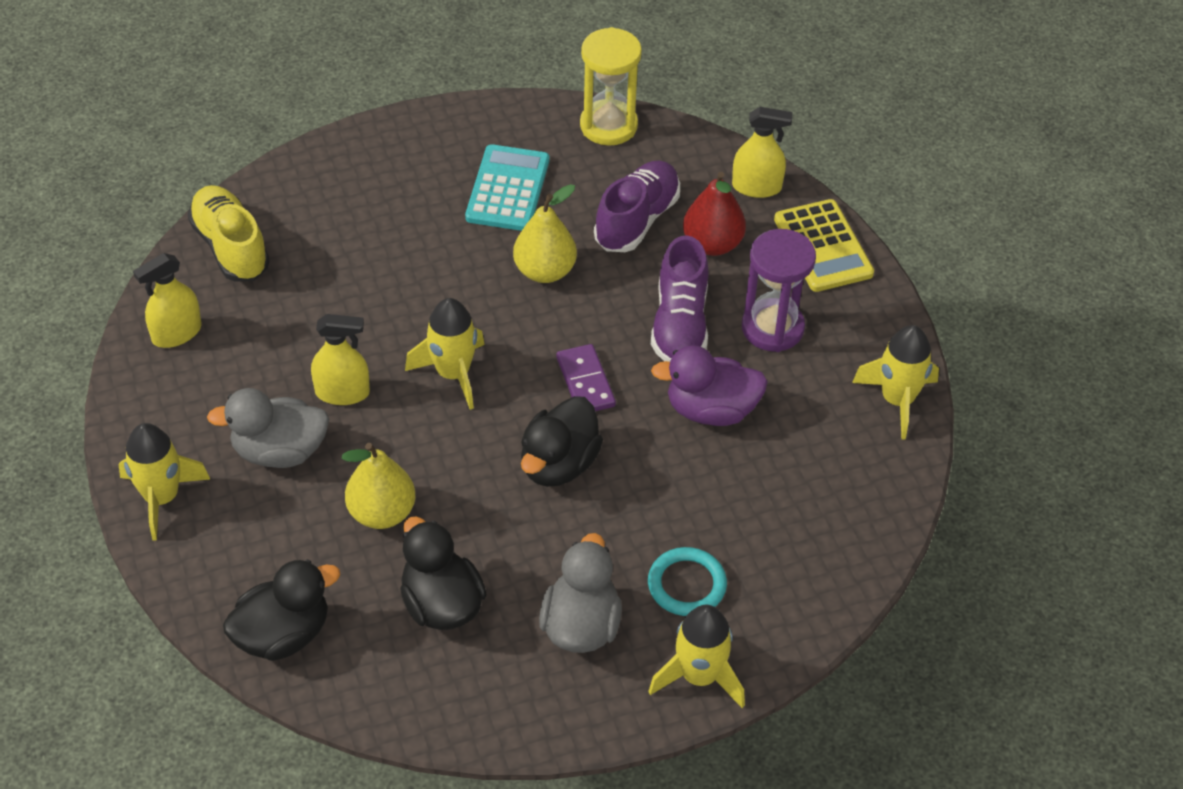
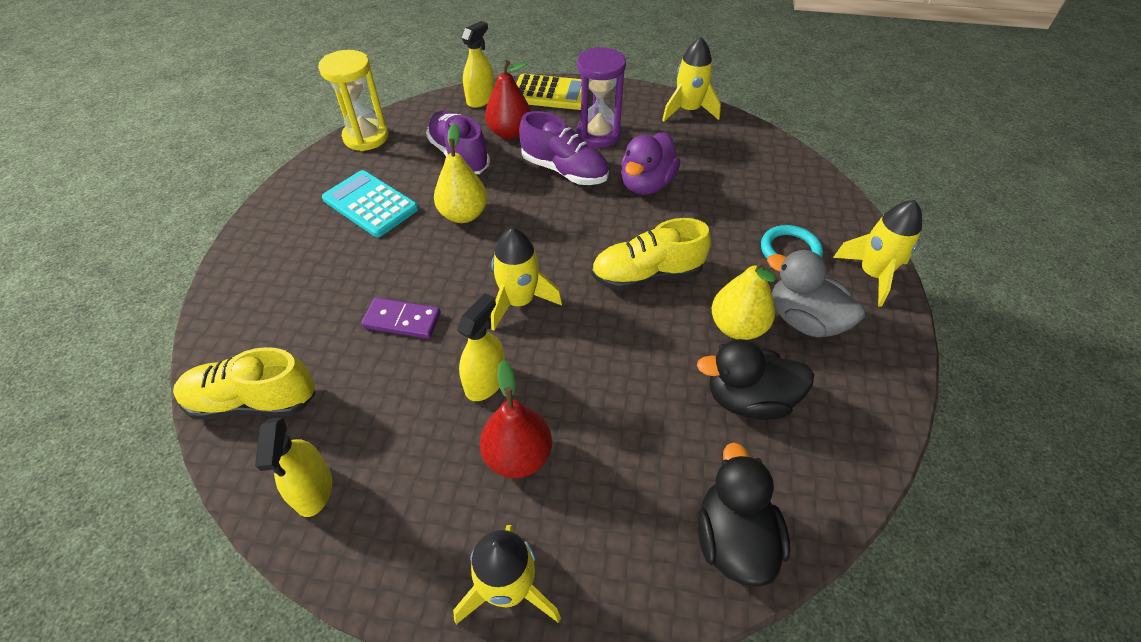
camera: 60 degrees left, 0 degrees up
grey duck [207,388,329,468] -> red pear [480,360,552,478]
yellow pear [342,443,415,529] -> yellow pear moved to [712,258,776,340]
black duck [521,396,603,487] -> yellow shoe [591,218,711,291]
purple domino [556,344,616,411] -> purple domino moved to [361,298,441,339]

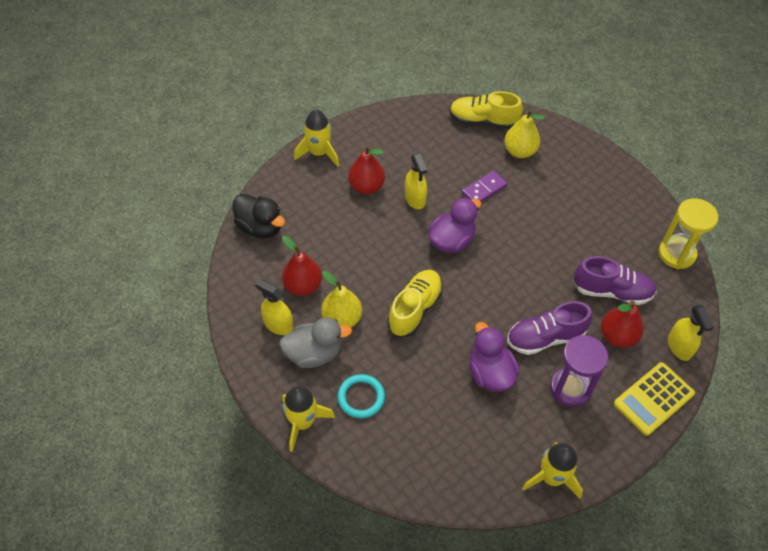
camera: 130 degrees right, 5 degrees up
yellow shoe [173,347,316,420] -> yellow shoe turned 120 degrees counterclockwise [449,91,523,129]
yellow spray bottle [255,417,332,517] -> yellow spray bottle moved to [255,279,293,335]
turquoise calculator [322,170,418,237] -> none
yellow pear [434,123,487,223] -> yellow pear moved to [504,110,545,158]
yellow rocket [491,228,562,330] -> purple duck [428,198,481,253]
black duck [697,339,814,420] -> red pear [282,236,322,296]

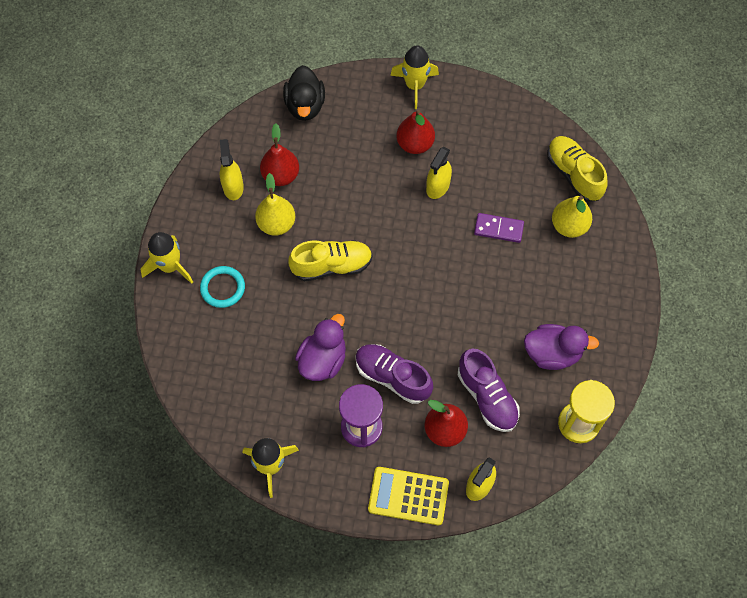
camera: 50 degrees right, 10 degrees up
grey duck [279,317,352,368] -> none
purple duck [428,198,481,253] -> purple duck moved to [524,324,599,370]

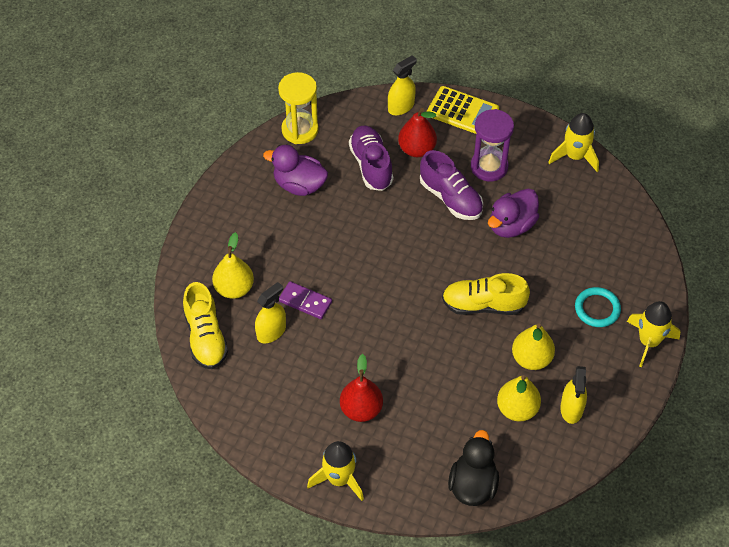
camera: 165 degrees left, 10 degrees down
red pear [260,123,299,186] -> yellow pear [497,375,541,422]
yellow spray bottle [426,147,452,199] -> yellow spray bottle moved to [255,282,286,343]

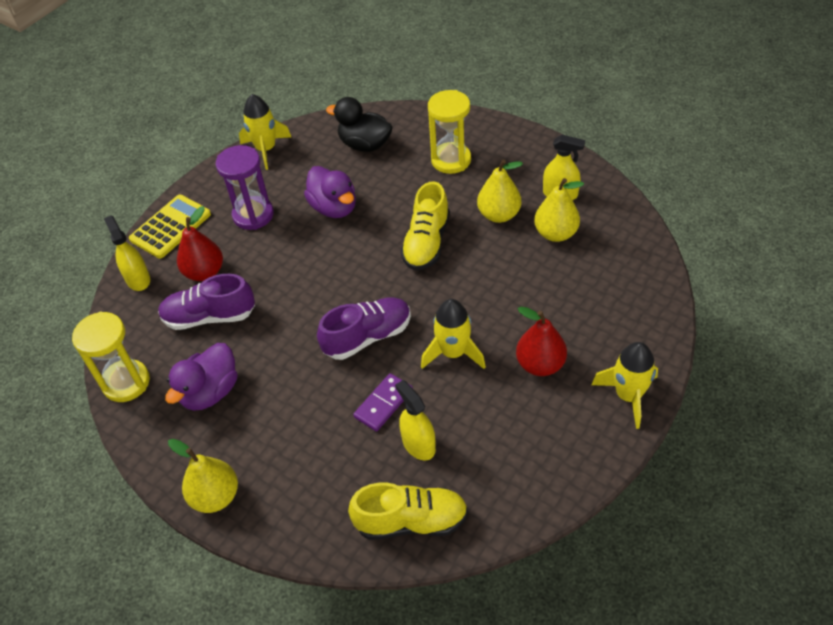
camera: 75 degrees left, 5 degrees down
yellow pear [212,232,254,299] -> yellow pear moved to [168,439,238,513]
purple shoe [420,150,483,220] -> purple shoe moved to [317,297,411,360]
black duck [448,430,499,506] -> black duck moved to [326,97,393,152]
turquoise ring [575,287,621,327] -> yellow hourglass [428,90,471,174]
yellow rocket [627,301,680,367] -> yellow rocket moved to [421,299,486,369]

